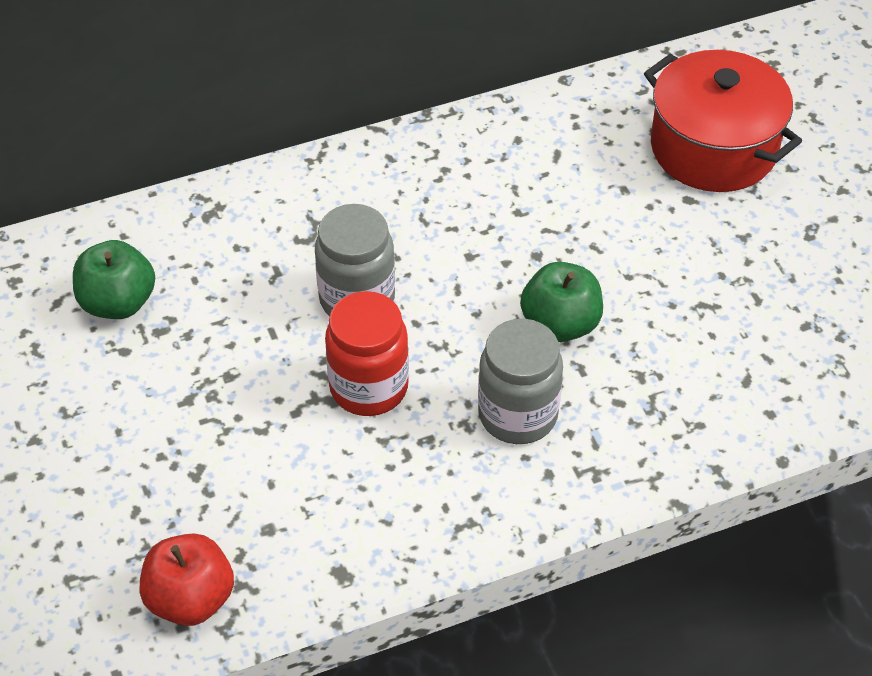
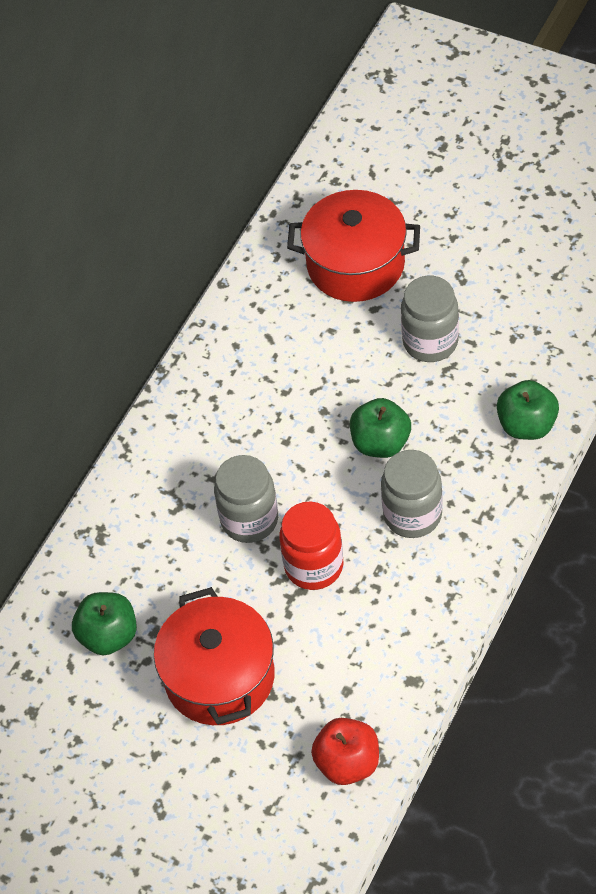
camera: 35 degrees left, 5 degrees up
none -> red pot [154,587,275,725]
none -> grey jar [401,276,459,362]
none -> green apple [497,380,559,440]

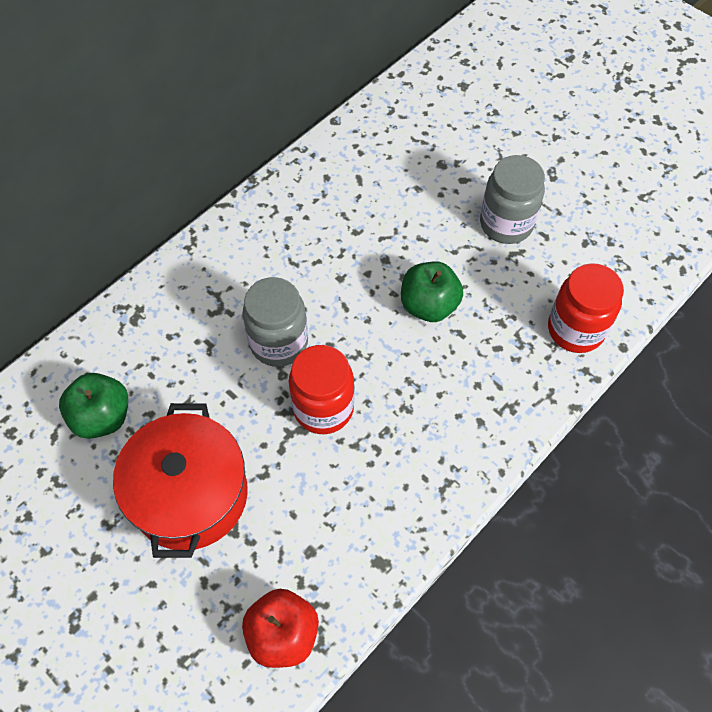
camera: 10 degrees right, 5 degrees up
red pot [287,190,420,302] -> none
grey jar [381,450,443,538] -> none
green apple [497,380,559,440] -> red jar [548,263,624,353]

